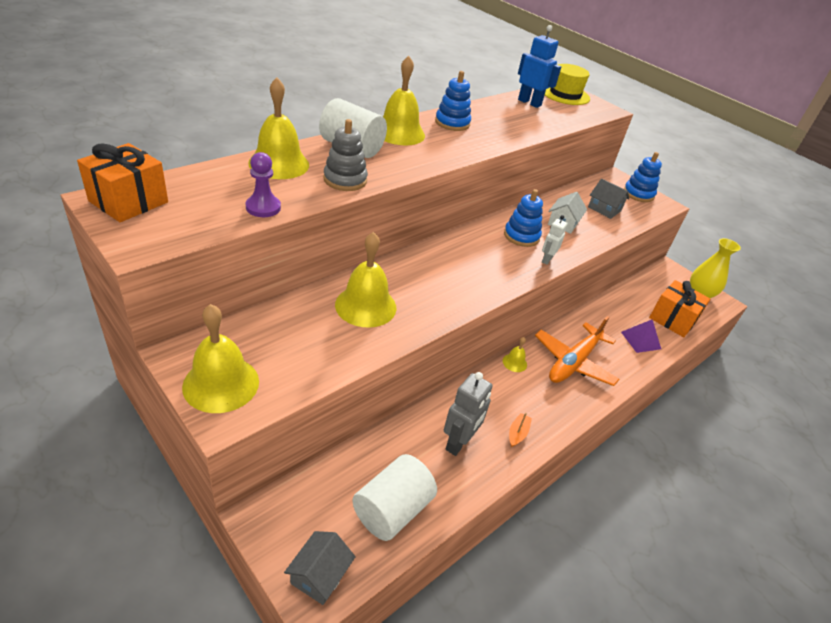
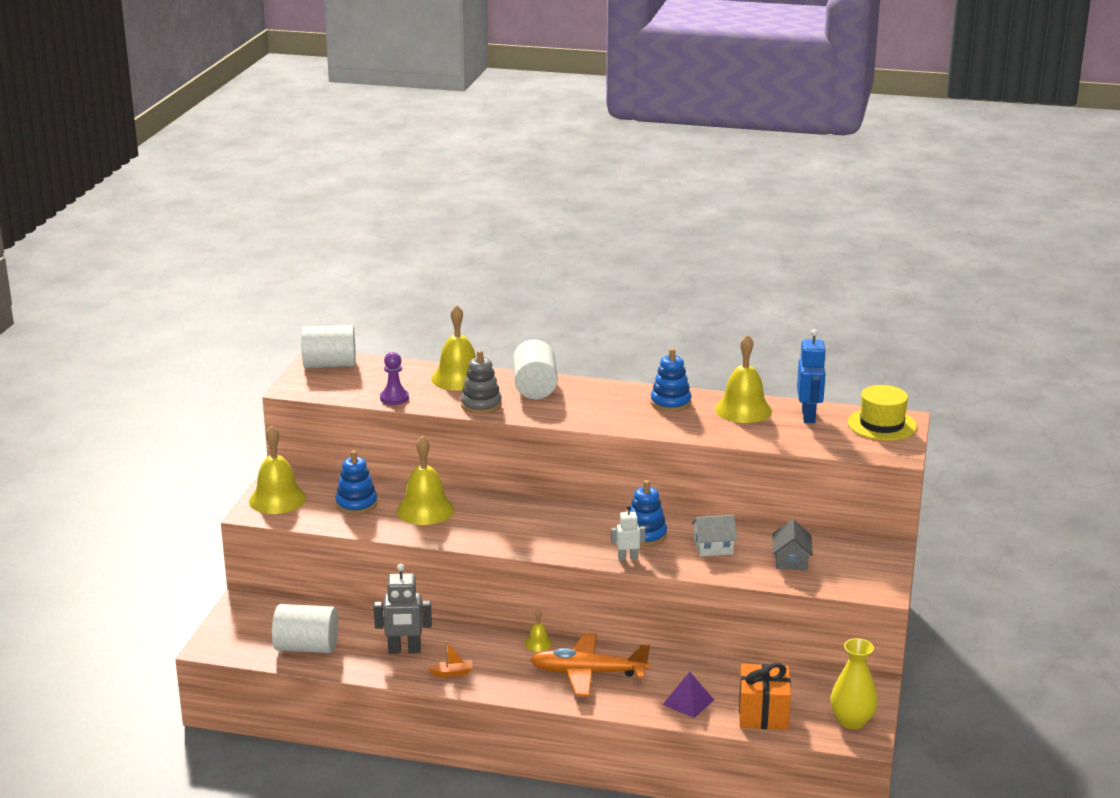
camera: 60 degrees right, 15 degrees down
orange gift [77,143,168,222] -> white cylinder [301,325,356,368]
grey house [284,531,356,605] -> none
yellow bell [383,56,425,145] -> yellow bell moved to [715,334,772,423]
blue stacking toy [624,152,662,202] -> blue stacking toy moved to [335,450,377,514]

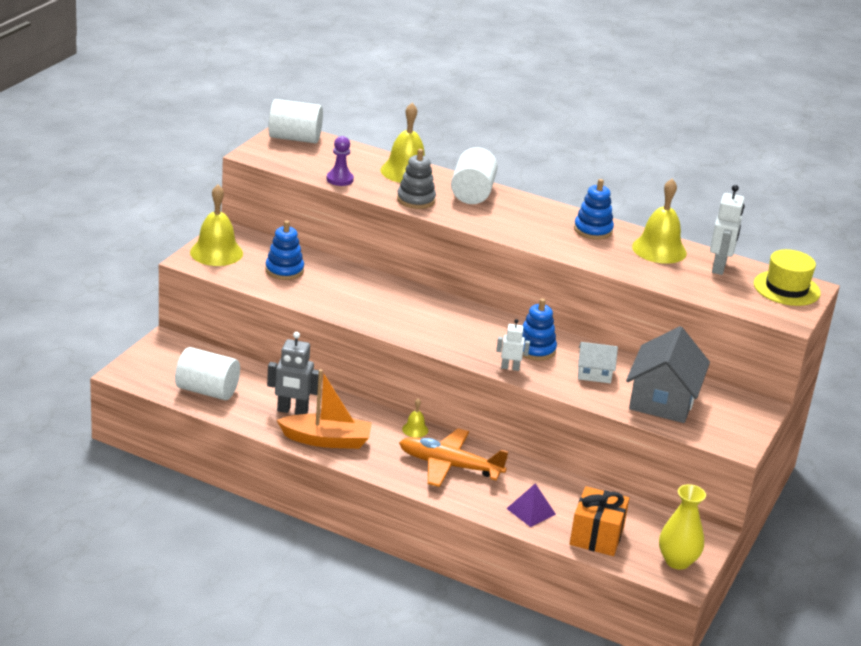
camera: 10 degrees right, 5 degrees up
yellow bell [397,436,454,525] -> none
orange boat [428,641,472,677] -> orange boat [277,369,372,449], size x2.31
grey house [773,519,813,570] -> grey house [626,326,710,423], size x1.90
blue robot [797,329,826,423] -> white robot [710,185,745,275]

